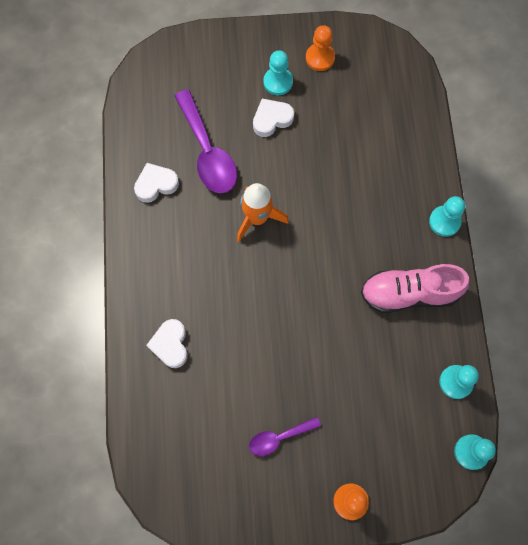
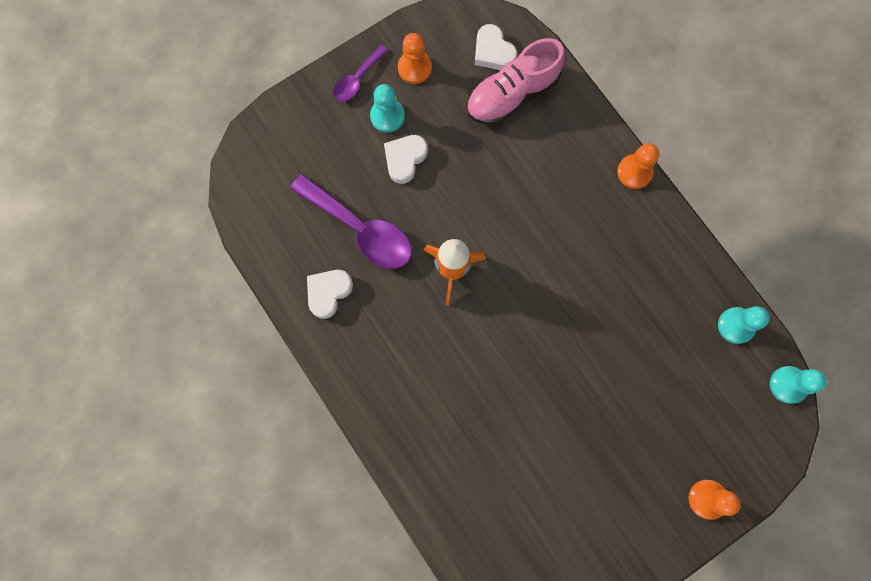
camera: 30 degrees left, 5 degrees up
white heart [146,319,188,368] -> white heart moved to [475,24,517,70]
purple spoon [249,417,321,456] -> purple spoon moved to [333,45,388,102]
pink shoe [361,264,470,313] -> pink shoe moved to [466,38,565,125]
turquoise pawn [429,196,465,237] -> orange pawn [617,143,659,189]

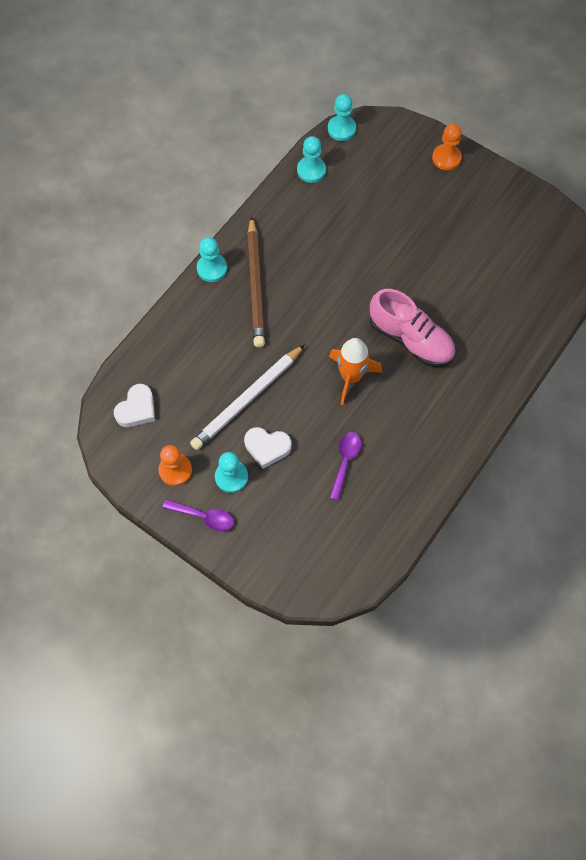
camera: 110 degrees left, 10 degrees down
purple spoon [290,174,412,269] -> purple spoon [329,432,361,500], size x0.55
white heart [307,270,353,319] -> none
pink shoe [466,38,565,125] -> pink shoe moved to [370,289,456,367]
orange pawn [617,143,659,189] -> turquoise pawn [197,237,227,282]
none -> white pencil [190,344,305,450]
none -> brown pencil [247,216,265,347]

